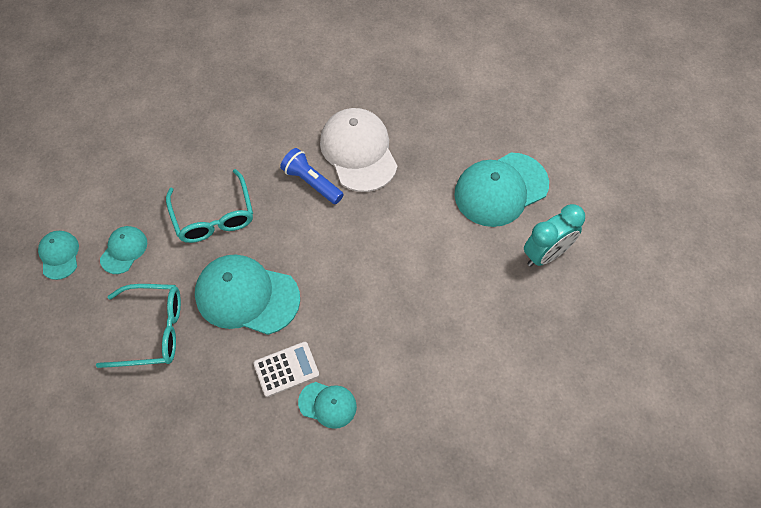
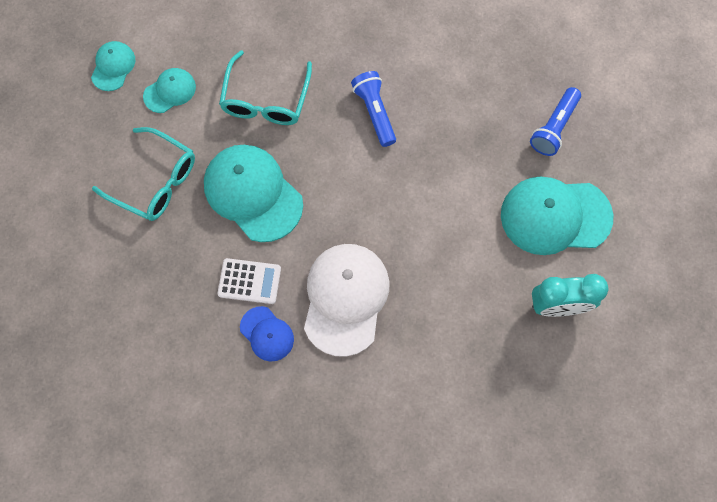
camera: 30 degrees right, 10 degrees up
turquoise cap [298,382,357,429] -> blue cap [240,306,294,362]
white cap [320,108,397,192] -> white cap moved to [304,244,390,357]
none -> blue flashlight [530,87,581,156]

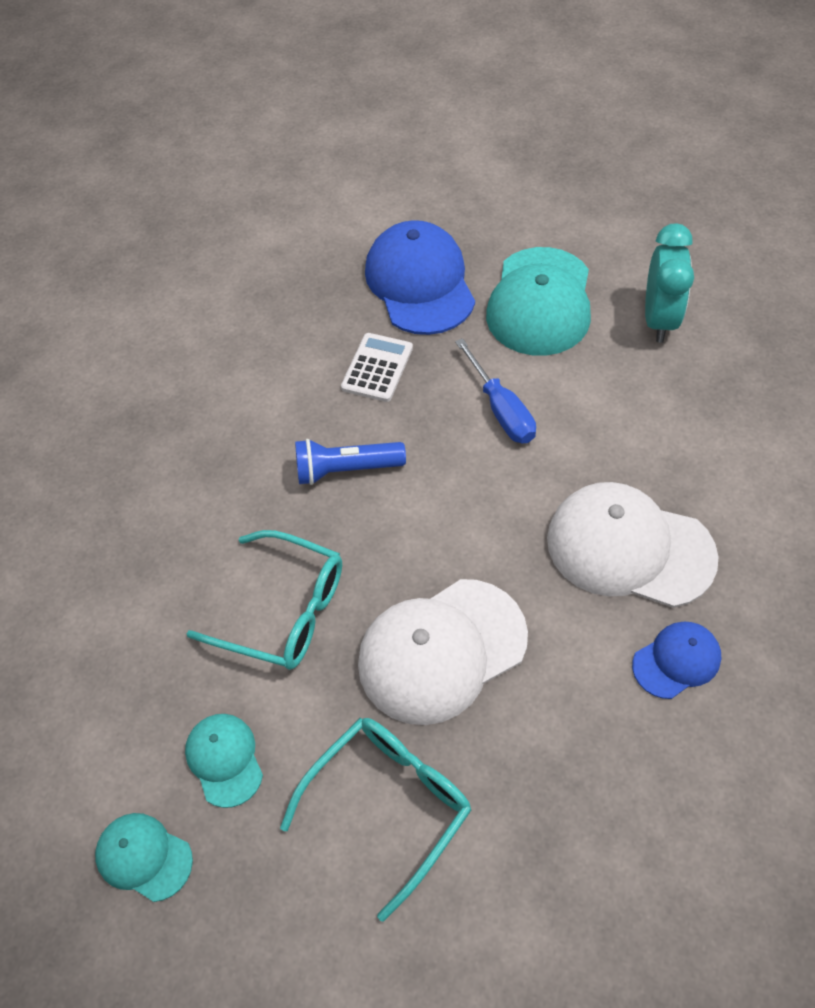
camera: 75 degrees left, 15 degrees down
turquoise cap [204,145,303,242] -> white cap [358,579,528,725]
white calculator [217,258,281,304] -> white calculator moved to [341,333,413,402]
blue flashlight [530,87,581,156] -> blue cap [365,220,475,335]
none -> blue screwdriver [455,338,536,443]

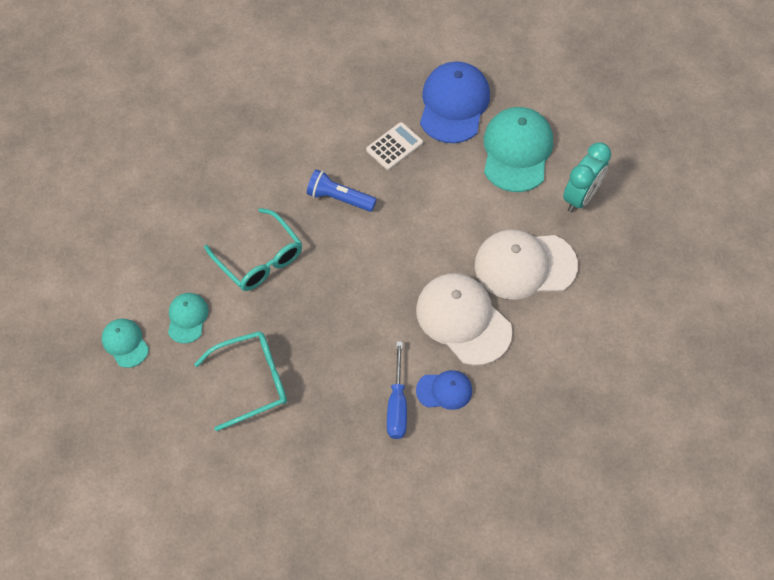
camera: 25 degrees right, 5 degrees up
white cap [358,579,528,725] -> white cap moved to [475,229,578,300]
blue screwdriver [455,338,536,443] -> blue screwdriver moved to [387,341,407,439]
turquoise cap [486,247,591,356] -> turquoise cap turned 150 degrees clockwise [484,107,553,192]

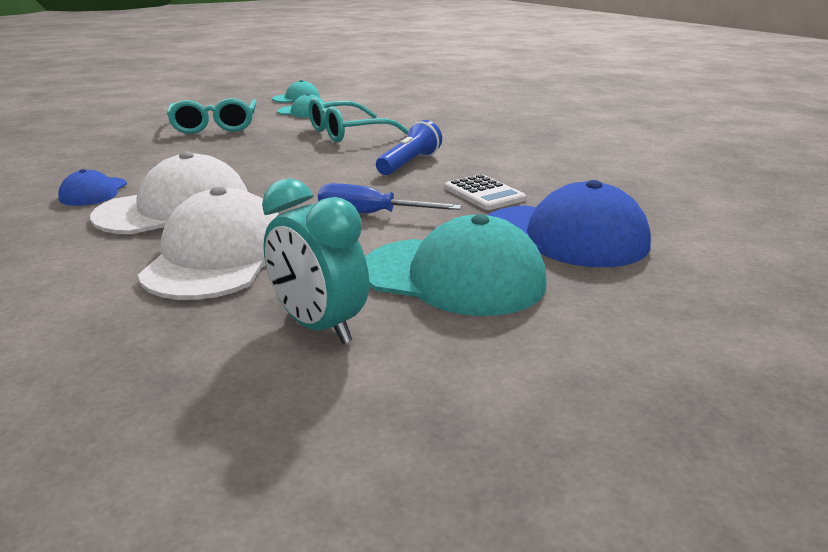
camera: 100 degrees right, 35 degrees down
blue screwdriver [387,341,407,439] -> blue screwdriver moved to [318,183,461,213]

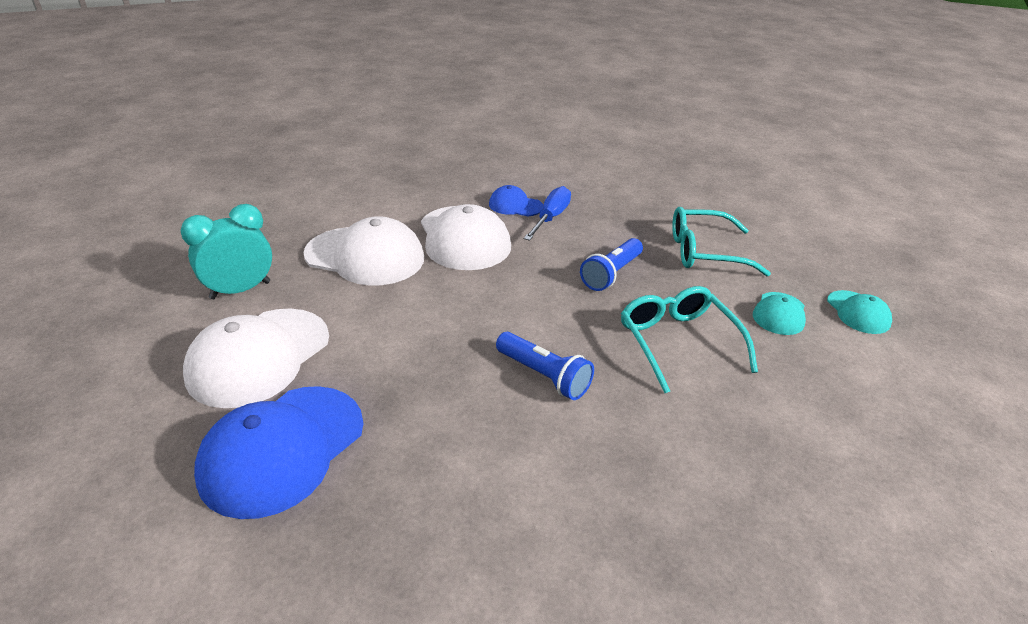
camera: 100 degrees right, 10 degrees up
blue screwdriver [318,183,461,213] -> blue screwdriver moved to [524,186,571,241]
turquoise cap [365,214,547,316] -> white cap [183,308,329,408]
white calculator [445,174,526,210] -> none
none -> blue flashlight [580,238,643,291]

